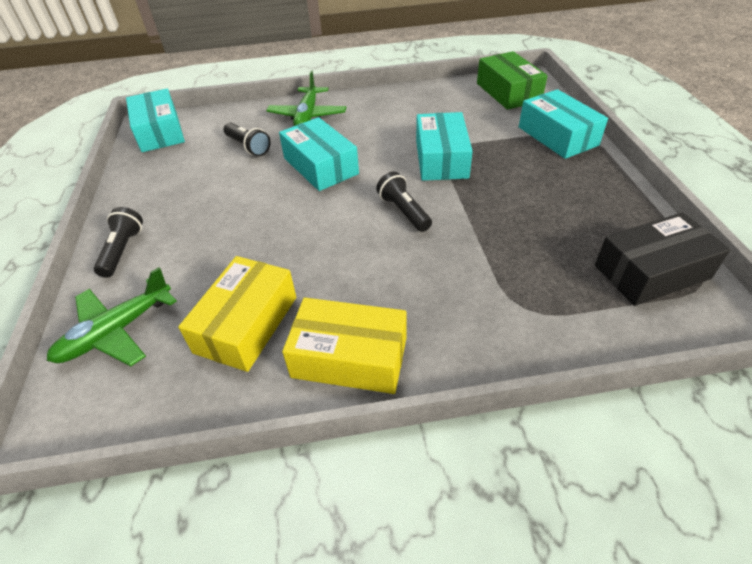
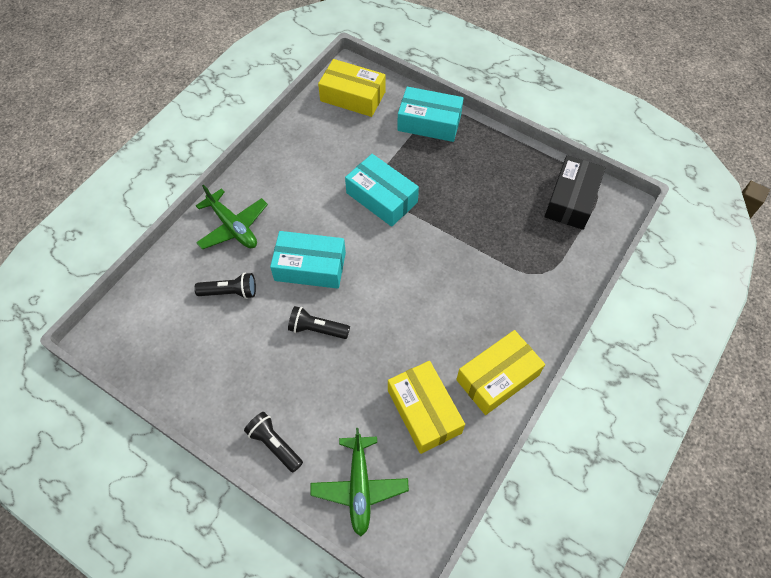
camera: 50 degrees left, 15 degrees up
turquoise box [126,89,185,152] -> none
black flashlight [376,172,432,232] -> black flashlight moved to [288,306,350,339]
green box [477,51,547,110] -> yellow box [318,59,385,117]

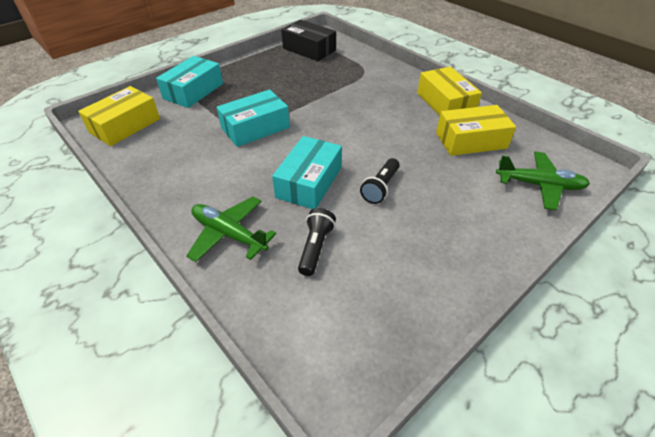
camera: 75 degrees left, 15 degrees down
green plane [196,185,268,249] -> green plane turned 120 degrees counterclockwise [186,196,276,262]
black flashlight [244,412,303,472] -> none

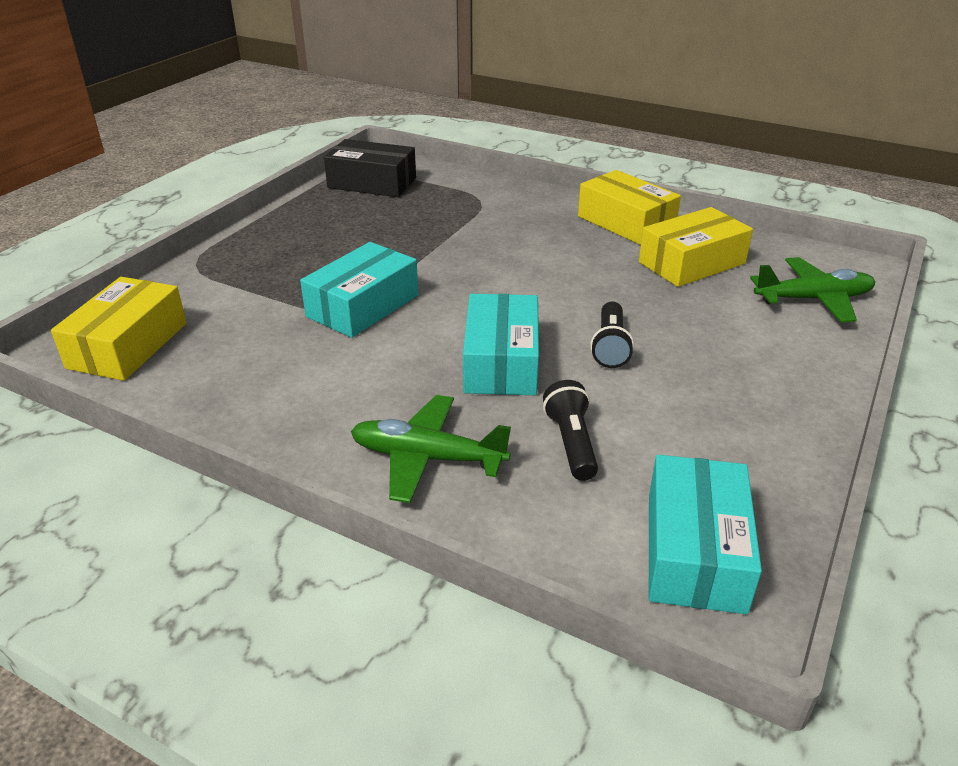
camera: 20 degrees left, 10 degrees down
turquoise box [156,56,223,108] -> turquoise box moved to [649,455,762,614]

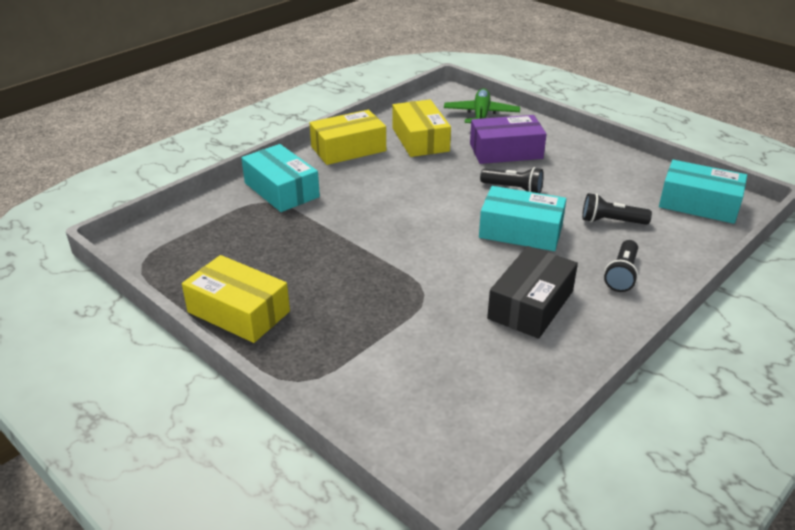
camera: 75 degrees left, 0 degrees up
yellow box [51,277,187,381] -> yellow box moved to [182,255,290,343]
turquoise box [300,242,418,338] -> turquoise box moved to [241,144,320,212]
black box [324,139,416,197] -> black box moved to [487,246,578,339]
green plane [351,395,511,503] -> black flashlight [604,240,638,292]
none -> purple box [470,115,547,164]

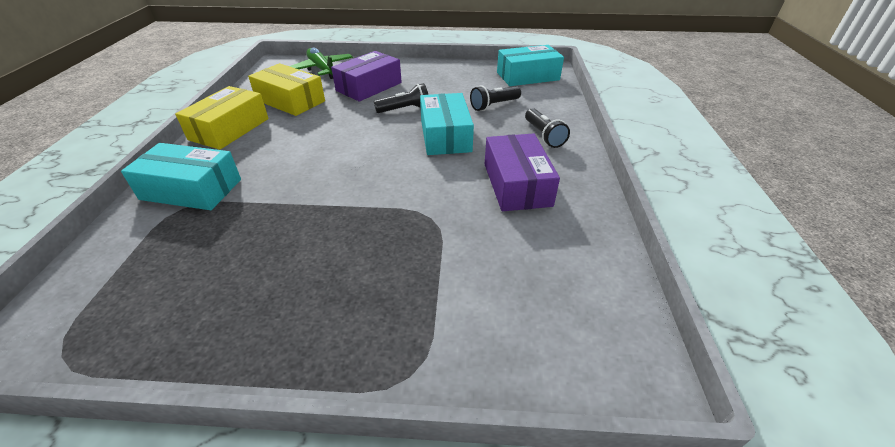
camera: 40 degrees left, 5 degrees up
yellow box [182,255,290,343] -> none
turquoise box [479,186,566,251] -> turquoise box turned 75 degrees counterclockwise [420,93,474,155]
black box [487,246,578,339] -> purple box [485,133,560,211]

